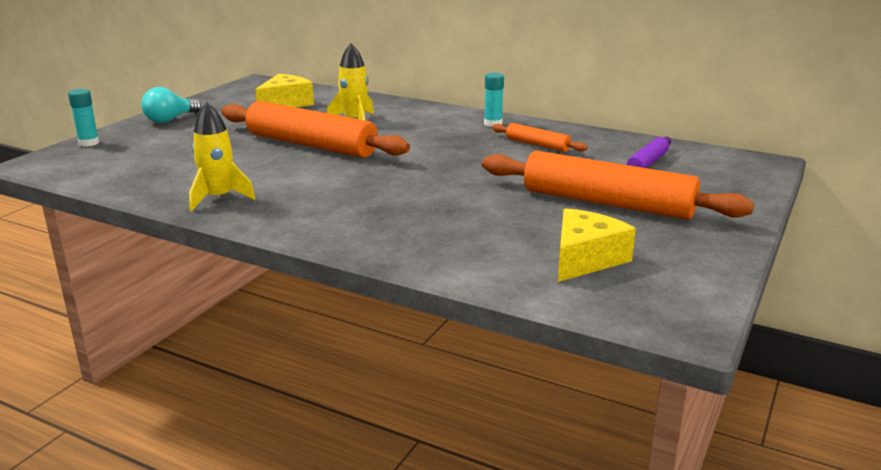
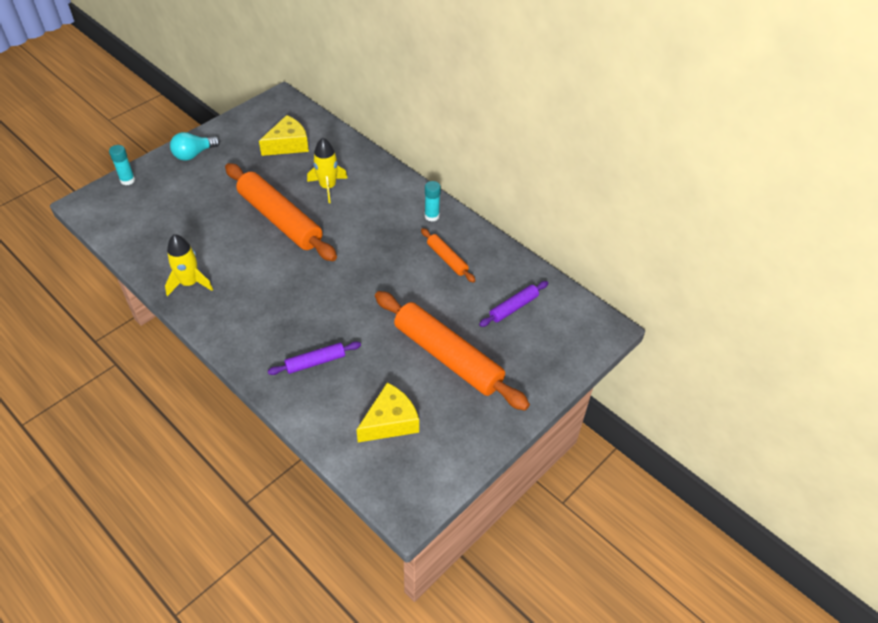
camera: 15 degrees right, 25 degrees up
none -> purple rolling pin [268,341,361,375]

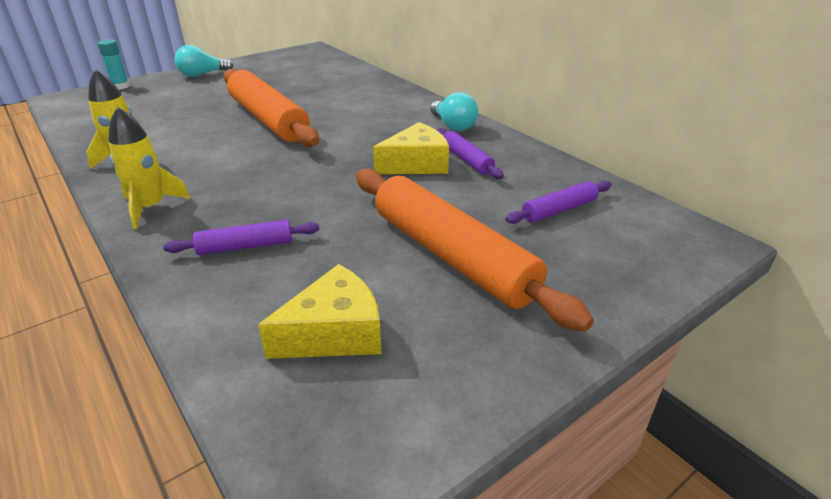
camera: 10 degrees right, 15 degrees down
yellow cheese [259,115,309,156] -> yellow cheese moved to [373,122,449,174]
yellow rocket [307,138,348,203] -> yellow rocket moved to [108,106,191,230]
orange rolling pin [421,228,476,283] -> purple rolling pin [437,128,504,179]
turquoise glue stick [425,181,441,222] -> turquoise light bulb [430,92,478,131]

